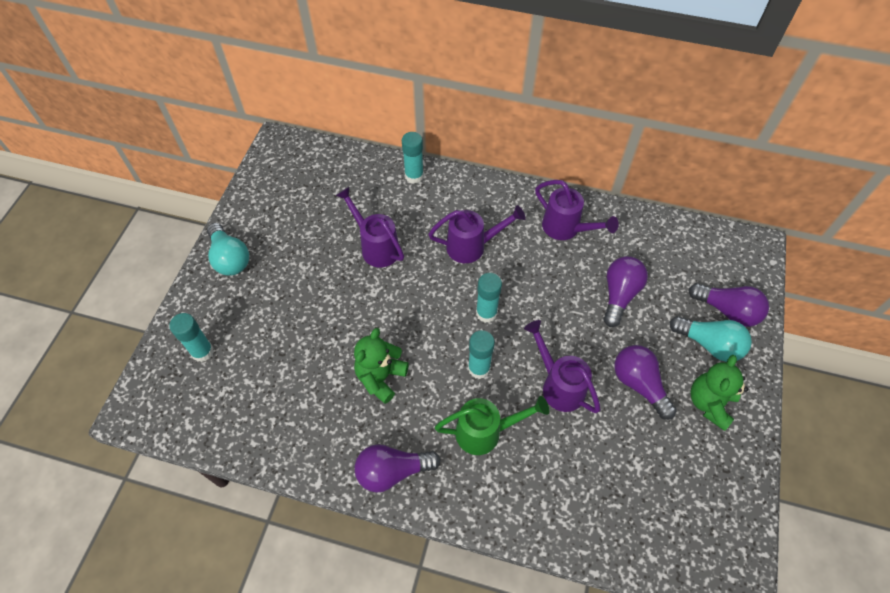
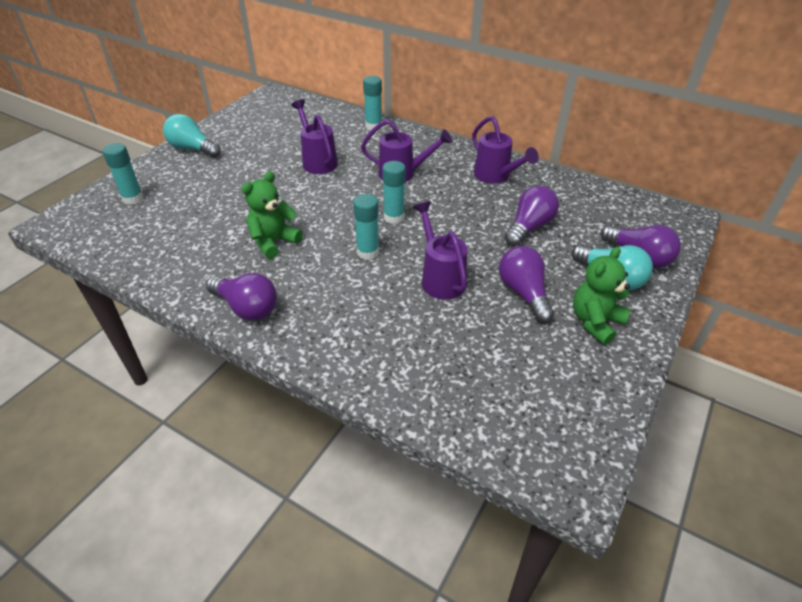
camera: 15 degrees right, 15 degrees down
turquoise light bulb [207,223,249,275] -> turquoise light bulb turned 135 degrees clockwise [163,114,221,158]
purple light bulb [355,444,441,493] -> purple light bulb turned 150 degrees counterclockwise [206,273,277,321]
green watering can [435,396,549,455] -> none

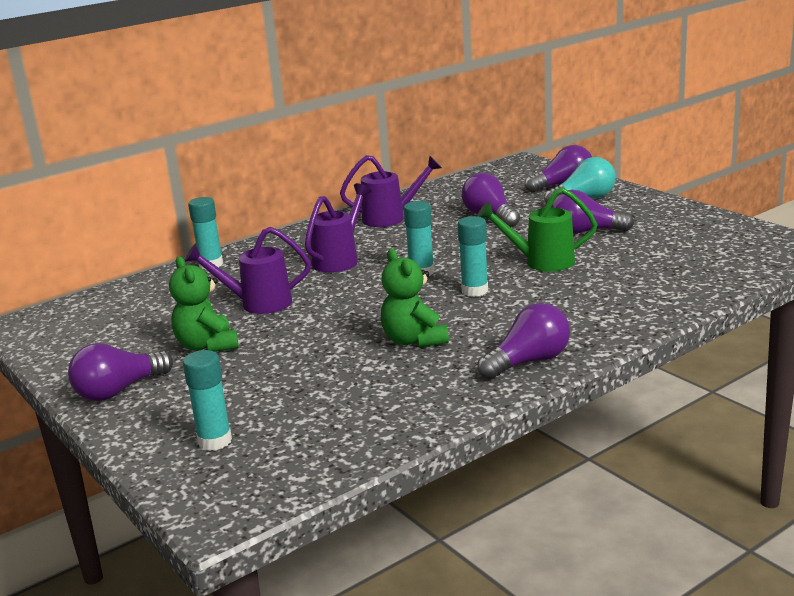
camera: 65 degrees left, 20 degrees down
turquoise light bulb [163,114,221,158] -> purple light bulb [68,343,173,401]
purple watering can [413,201,467,300] -> green watering can [477,188,598,272]
green teddy bear [573,247,631,345] -> green teddy bear moved to [169,256,239,352]

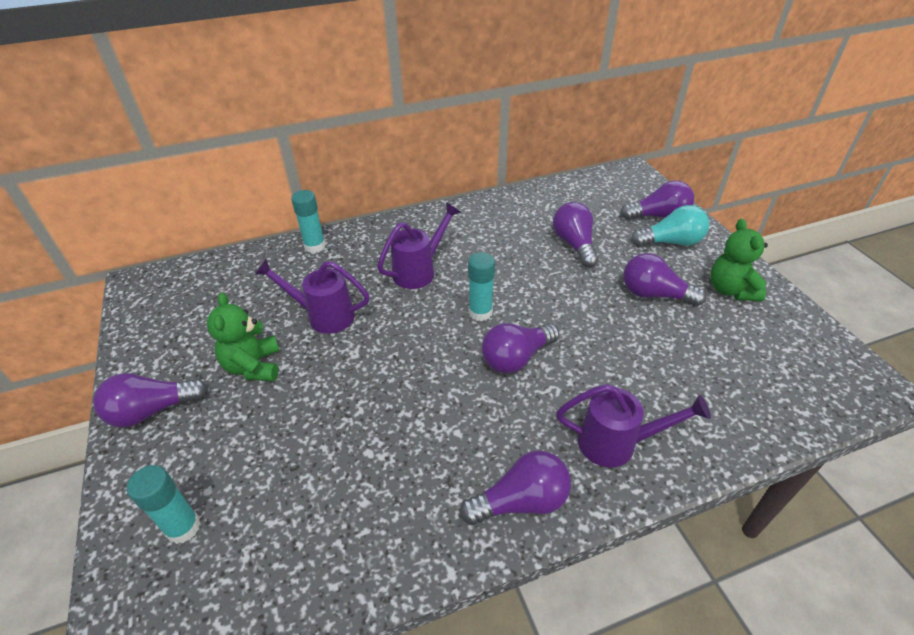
camera: 15 degrees right, 20 degrees up
purple watering can [340,155,442,227] -> purple watering can moved to [557,384,711,467]
green teddy bear [381,249,449,348] -> green teddy bear moved to [710,219,768,301]
turquoise glue stick [458,216,488,297] -> purple light bulb [482,323,560,373]
green watering can [477,188,598,272] -> none

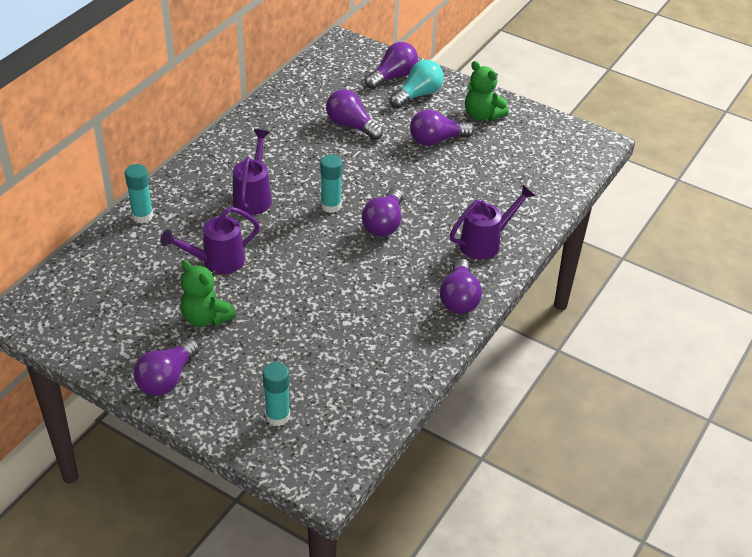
camera: 40 degrees left, 0 degrees up
purple light bulb [460,450,571,525] -> purple light bulb turned 150 degrees clockwise [440,258,482,314]

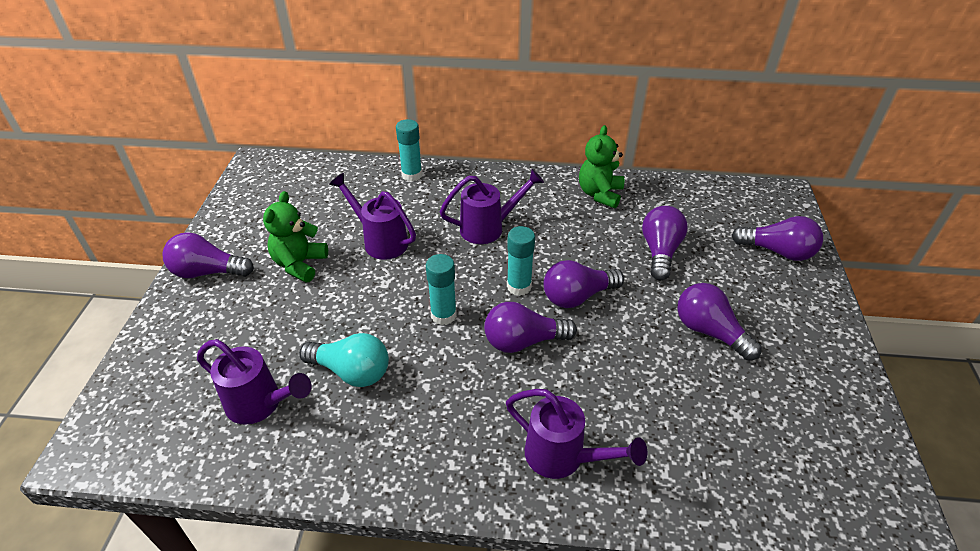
camera: 65 degrees right, 0 degrees up
turquoise glue stick [262,362,290,426] -> turquoise glue stick moved to [426,254,457,325]
turquoise light bulb [390,60,444,108] -> turquoise light bulb moved to [299,333,389,387]
purple light bulb [440,258,482,314] -> purple light bulb moved to [543,260,624,308]
green teddy bear [465,61,509,121] -> green teddy bear moved to [579,125,624,208]
none -> purple watering can [197,339,312,425]

